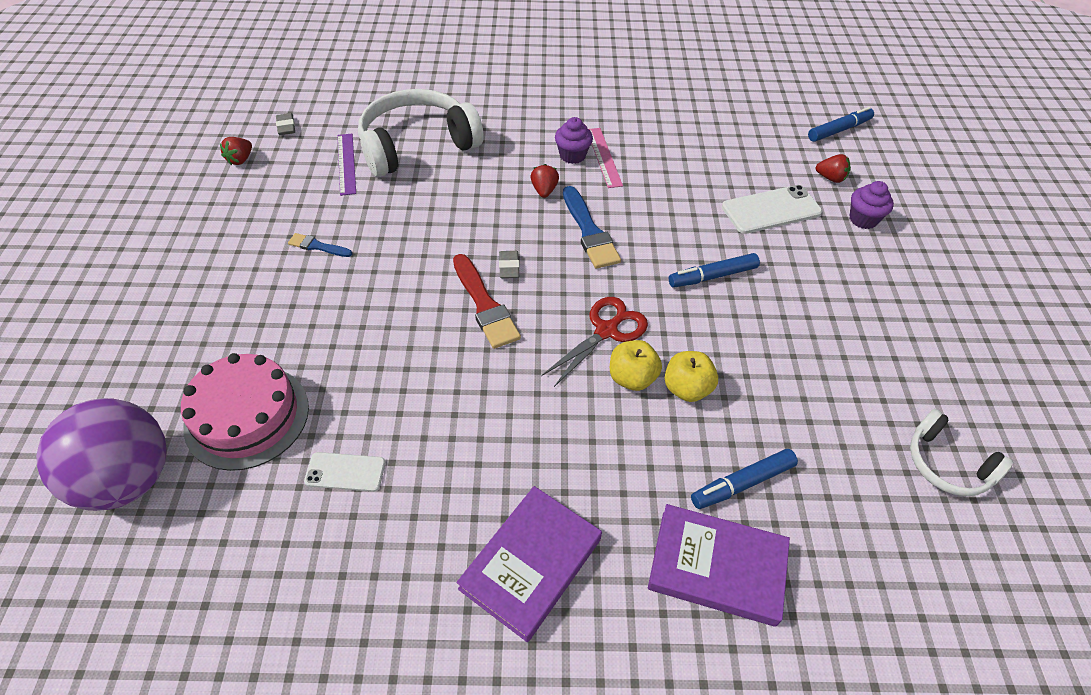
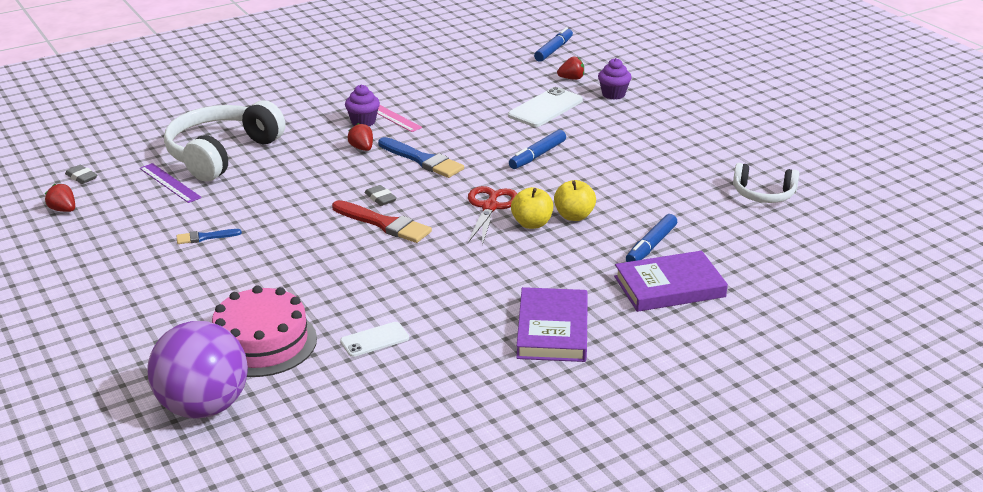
camera: 30 degrees left, 20 degrees down
red strawberry [220,137,252,165] -> red strawberry turned 135 degrees clockwise [45,184,75,212]

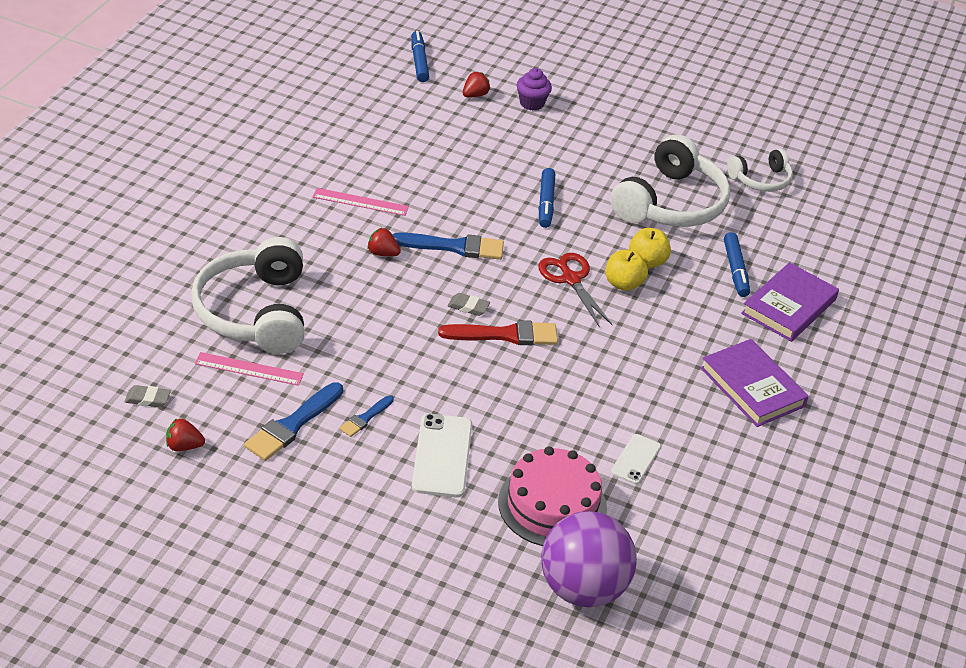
camera: 40 degrees left, 10 degrees up
purple ruler [140,163,202,203] -> pink ruler [195,352,304,386]
purple cupcake [345,84,380,126] -> none
white phone [508,87,583,127] -> white phone moved to [412,413,472,497]
none -> blue brush [244,382,343,461]
none -> white headphones [610,134,730,227]

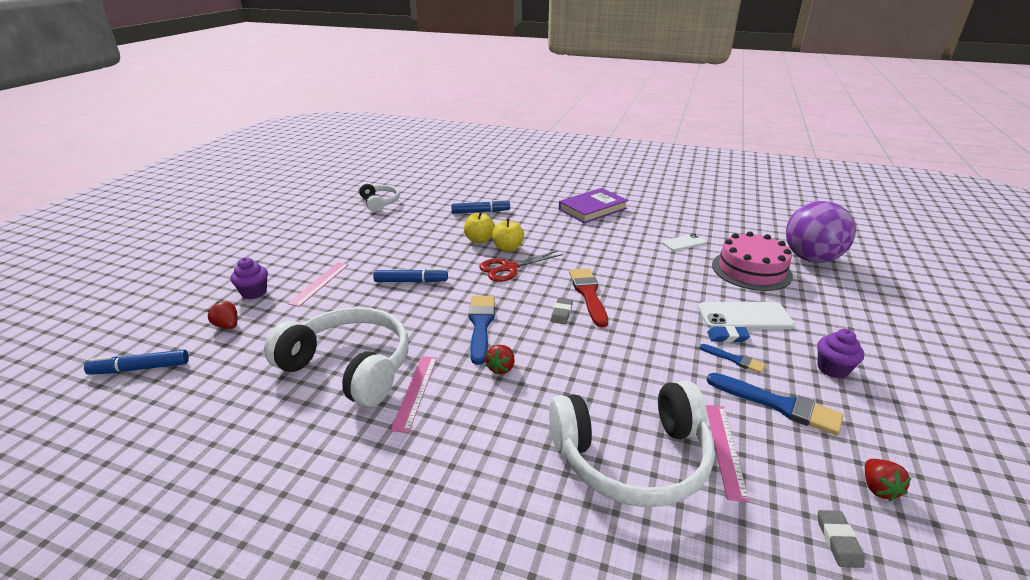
camera: 90 degrees left, 10 degrees down
white headphones [610,134,730,227] -> white headphones moved to [264,307,409,407]
white phone [611,434,661,484] -> white phone turned 45 degrees counterclockwise [662,234,707,251]
purple book [741,262,839,342] -> none
none -> pink ruler [287,262,349,307]
none -> blue eraser [707,326,750,342]
none -> purple cupcake [817,329,864,379]

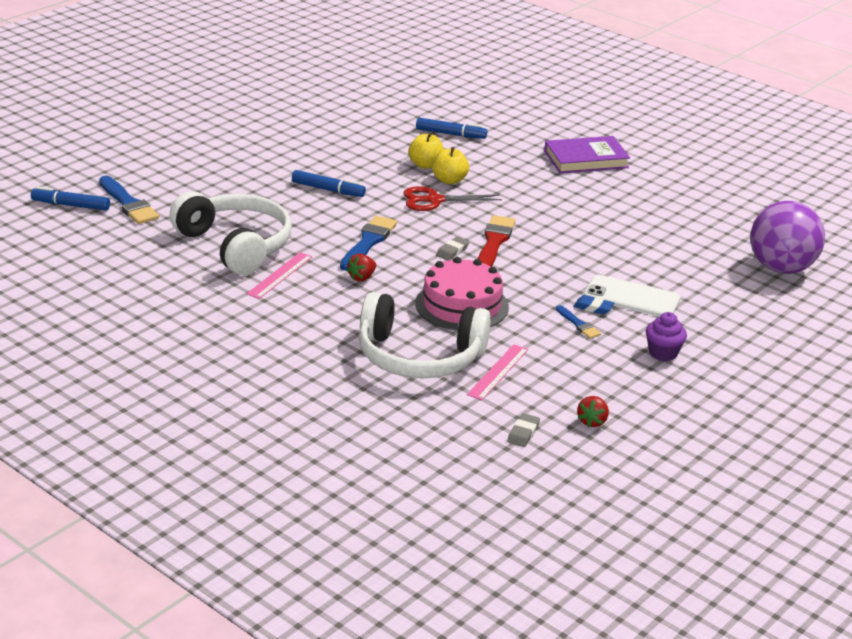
camera: 20 degrees right, 0 degrees up
red strawberry [208,301,237,329] -> none
purple cupcake [230,257,268,299] -> none
pink ruler [287,262,349,307] -> none
white headphones [358,182,400,212] -> none
white phone [662,234,707,251] -> none
blue brush [706,373,844,435] -> blue brush moved to [99,176,159,224]
pink cake [712,231,793,291] -> pink cake moved to [415,257,509,331]

